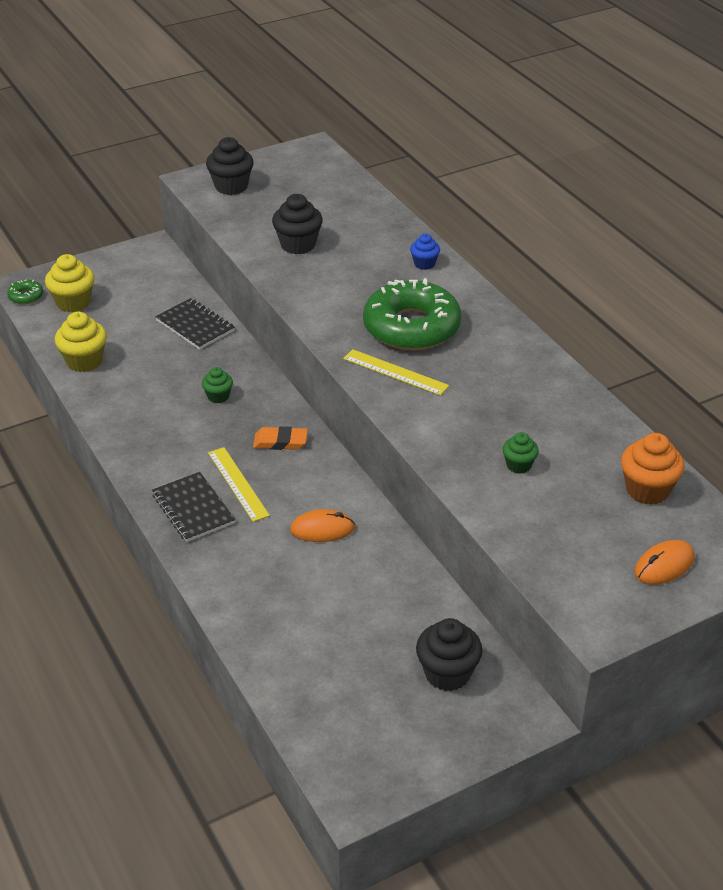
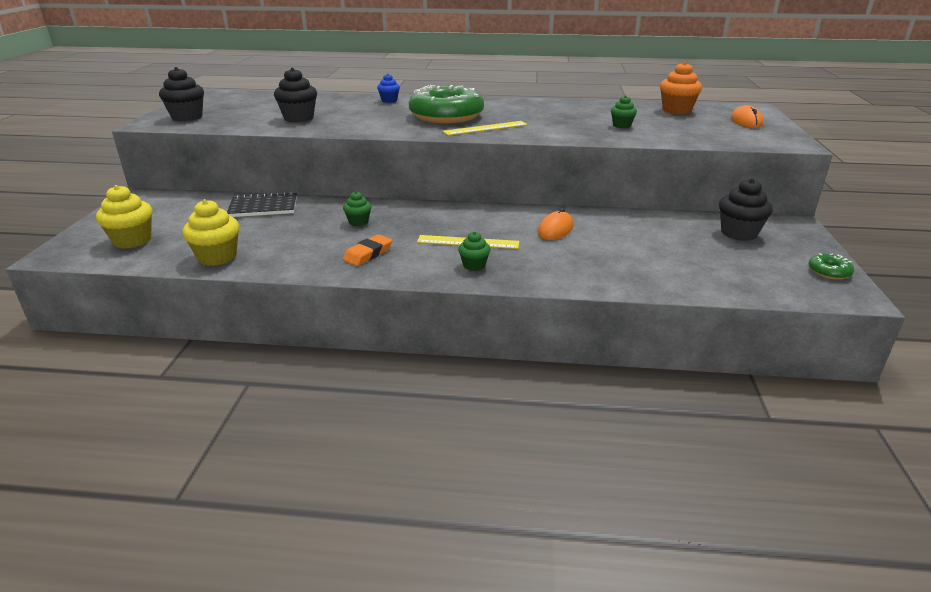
camera: 55 degrees left, 10 degrees down
green donut [7,280,43,304] -> green donut moved to [809,253,854,280]
black notebook [152,472,235,542] -> green cupcake [458,232,491,271]
orange eraser [253,426,308,450] -> orange eraser moved to [342,234,393,266]

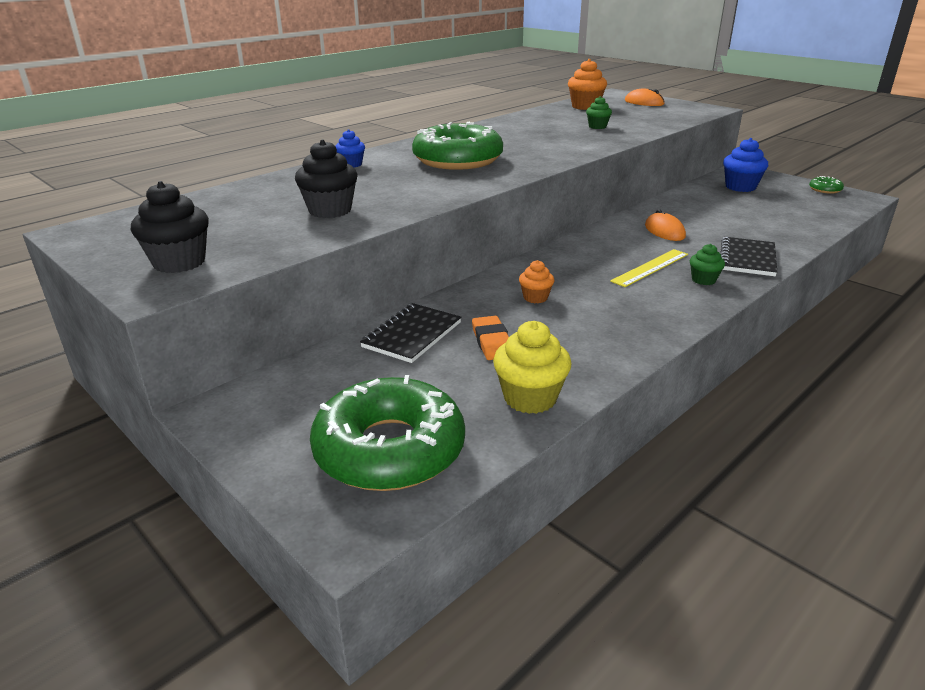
camera: 50 degrees left, 0 degrees up
yellow cupcake [96,185,152,249] -> green donut [310,375,465,491]
orange eraser [342,234,393,266] -> orange eraser moved to [472,316,509,360]
green cupcake [343,191,372,226] -> orange cupcake [519,260,555,303]
yellow ruler [442,121,528,136] -> none
black cupcake [719,179,773,241] -> blue cupcake [723,138,768,192]
none -> black notebook [721,237,777,276]

